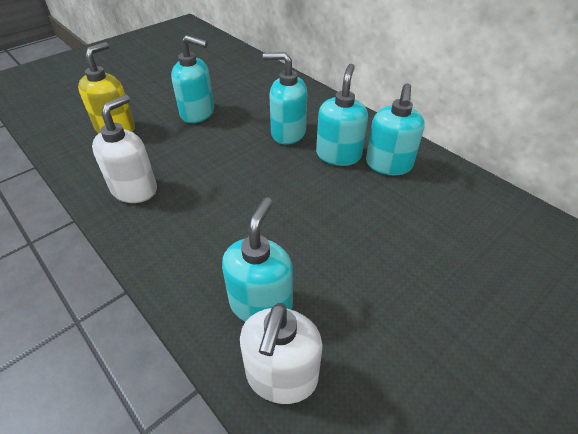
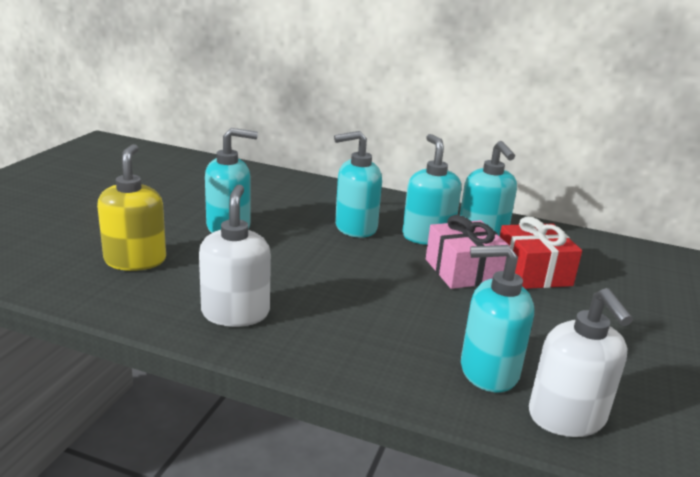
camera: 30 degrees left, 20 degrees down
turquoise soap dispenser [222,197,293,322] -> turquoise soap dispenser turned 75 degrees counterclockwise [461,245,534,392]
none -> pink gift [426,215,511,289]
none -> red gift [500,217,582,289]

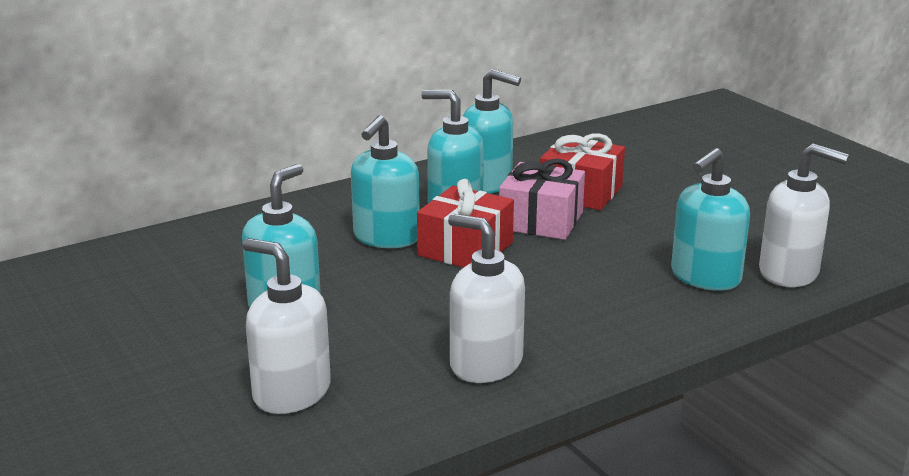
camera: 50 degrees left, 0 degrees up
yellow soap dispenser [97,144,166,271] -> white soap dispenser [243,238,331,414]
none -> red gift [417,179,514,268]

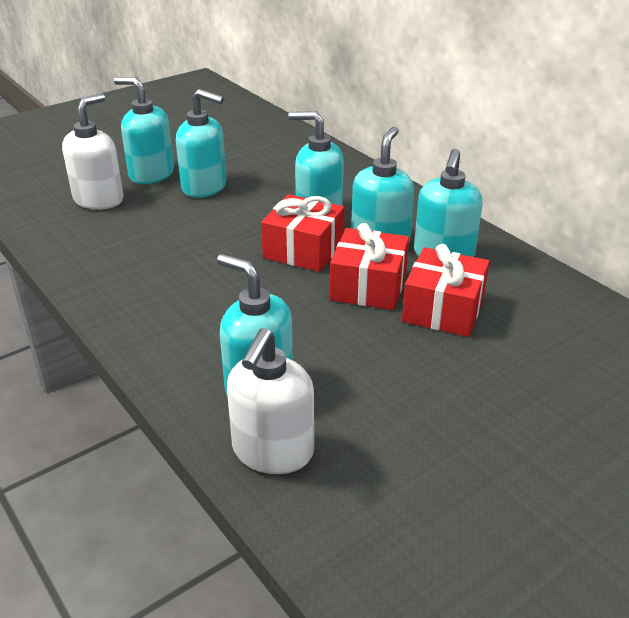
camera: 85 degrees right, 10 degrees up
white soap dispenser [448,214,525,383] -> none
pink gift [499,159,585,240] -> red gift [330,223,409,310]
none -> turquoise soap dispenser [114,77,174,184]

